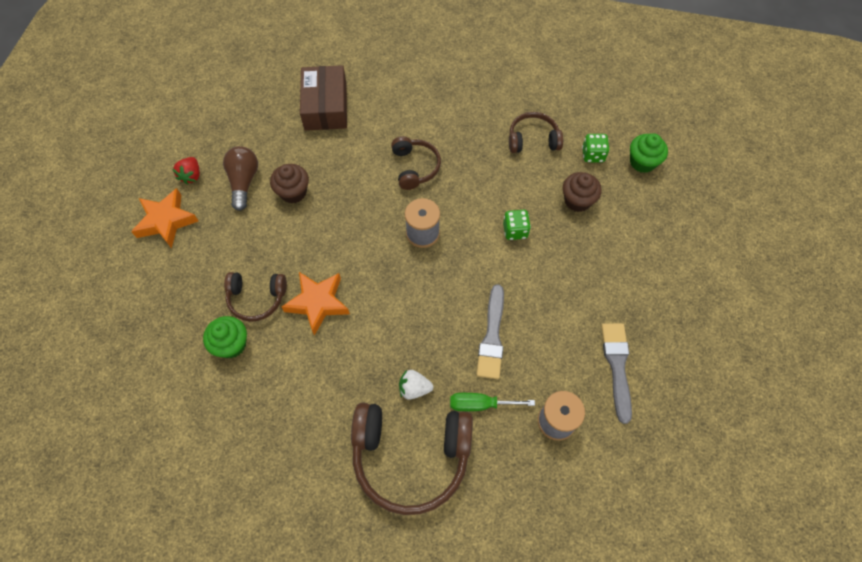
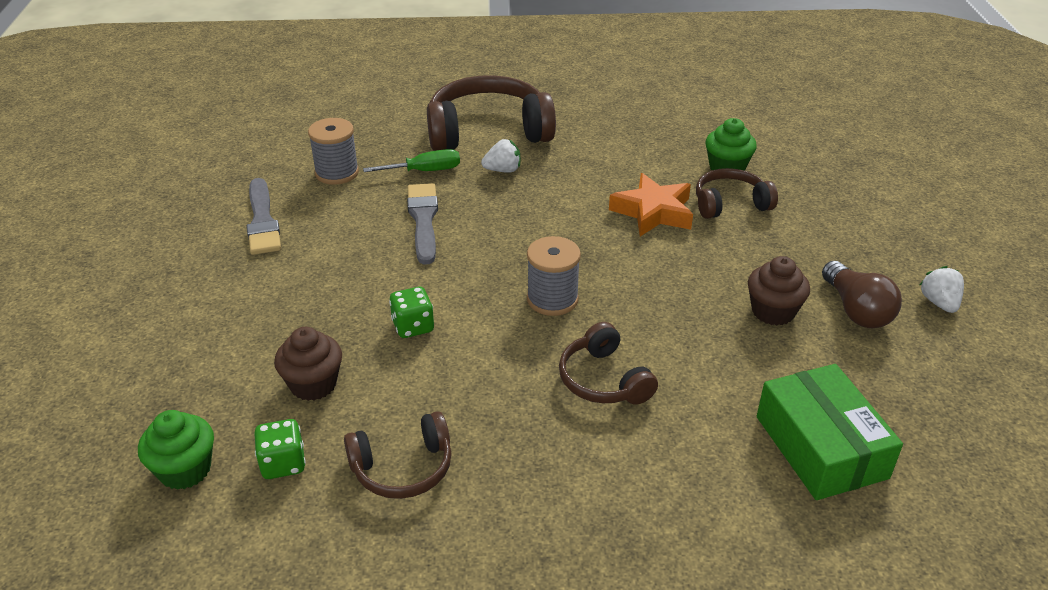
camera: 165 degrees right, 25 degrees down
orange star [131,188,198,249] -> none
red strawberry [173,157,200,185] -> white strawberry [920,266,964,313]
brown box [300,65,347,131] -> green box [757,364,903,500]

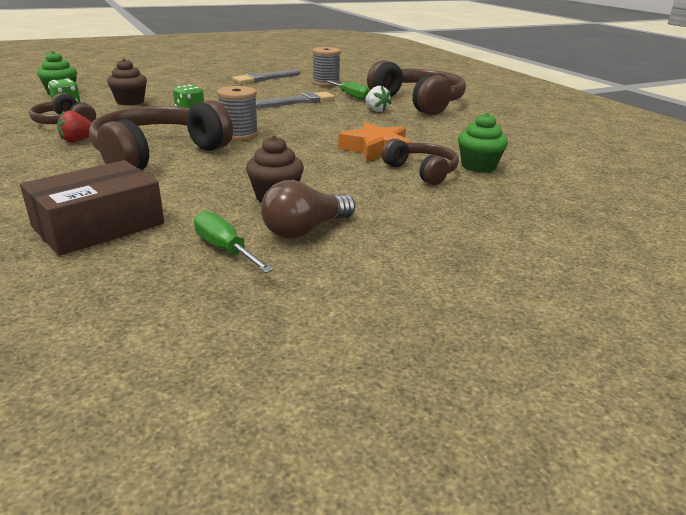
camera: 65 degrees right, 10 degrees down
brown headphones [559,322,658,405] -> brown headphones [89,100,233,170], size x1.82
green box [757,364,903,500] -> brown box [20,160,164,256]
white strawberry [920,266,964,313] -> none
none -> red strawberry [57,110,92,142]
none -> green screwdriver [194,211,274,273]

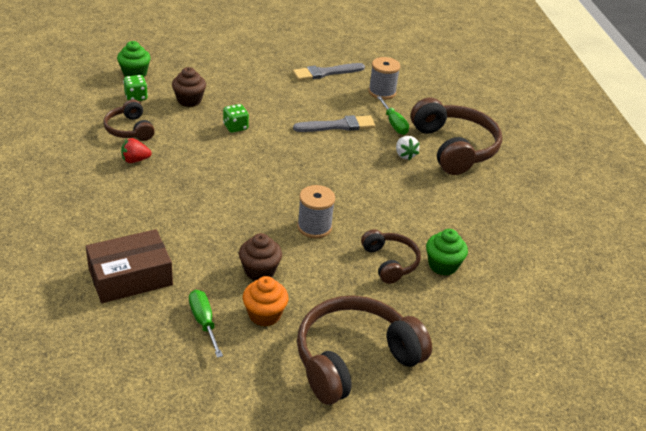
camera: 15 degrees right, 10 degrees up
brown headphones [89,100,233,170] -> brown headphones moved to [297,295,432,405]
grey spool [217,86,258,141] -> grey spool moved to [297,185,335,239]
brown light bulb [261,180,355,239] -> orange cupcake [243,276,289,326]
orange star [338,122,411,162] -> none

